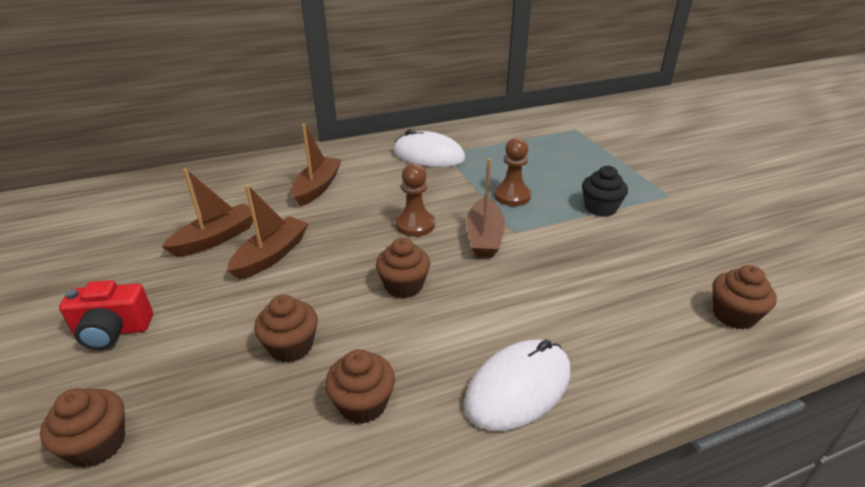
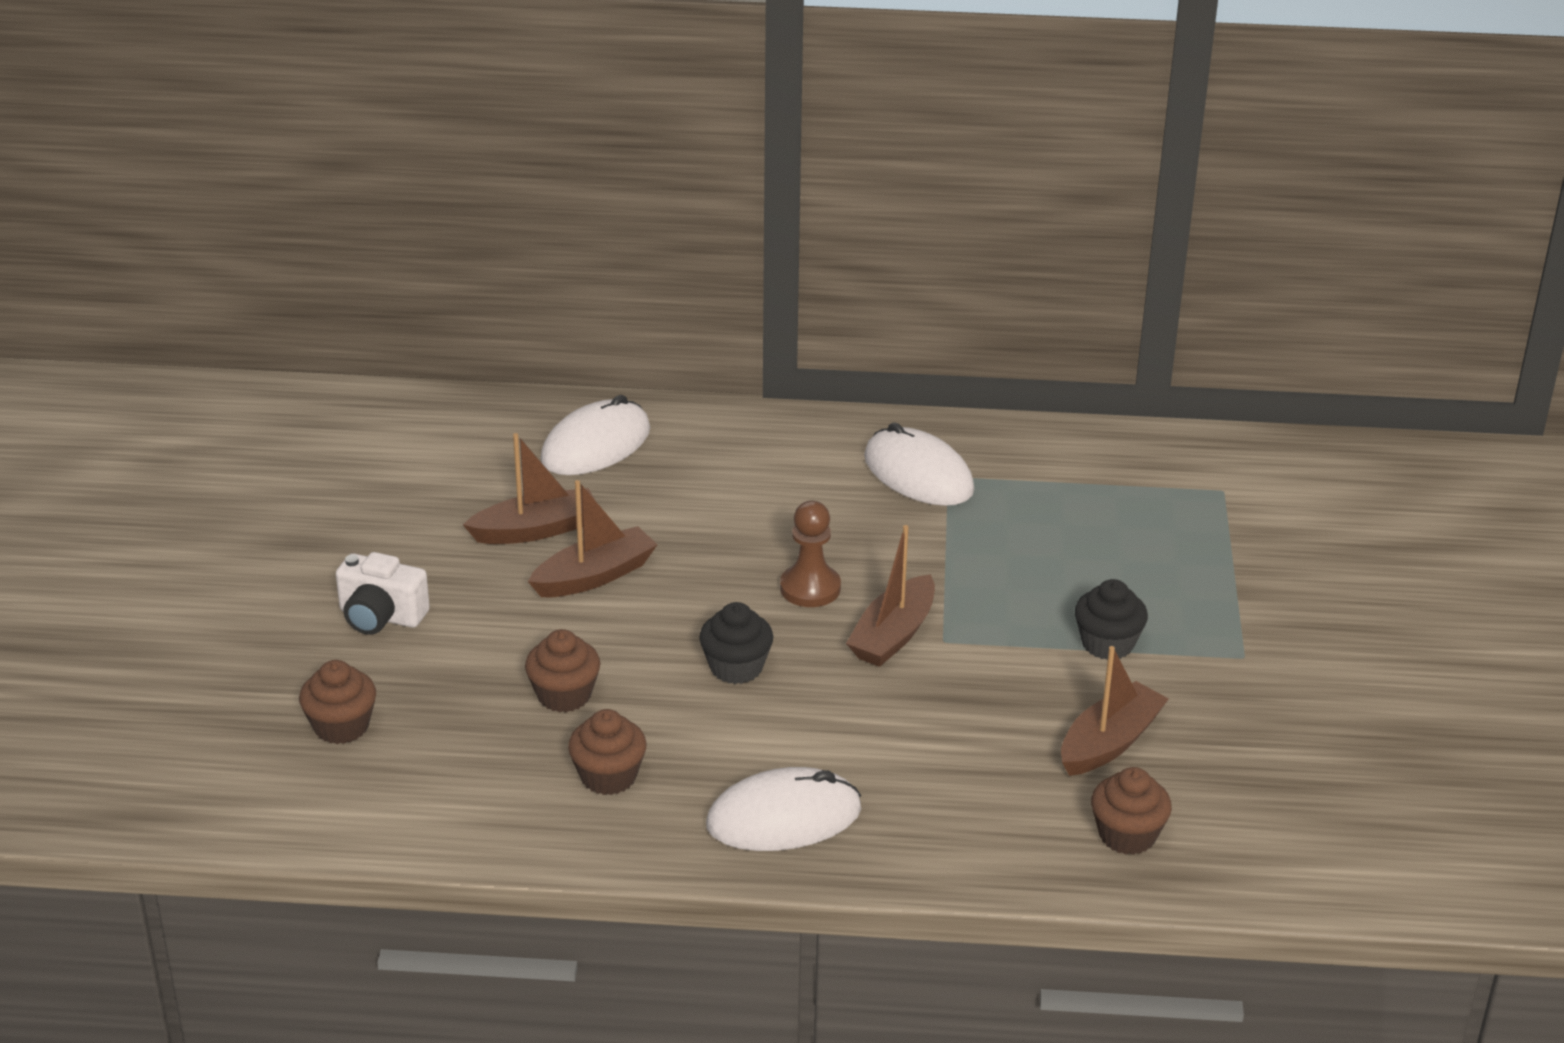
camera: 25 degrees right, 0 degrees up
red camera [59,280,153,350] -> white camera [336,552,430,635]
brown boat [291,124,342,207] -> brown boat moved to [1061,646,1169,776]
brown cupcake [376,238,430,298] -> black cupcake [699,602,773,684]
brown pawn [494,138,531,206] -> none
none -> white mouse [540,395,650,475]

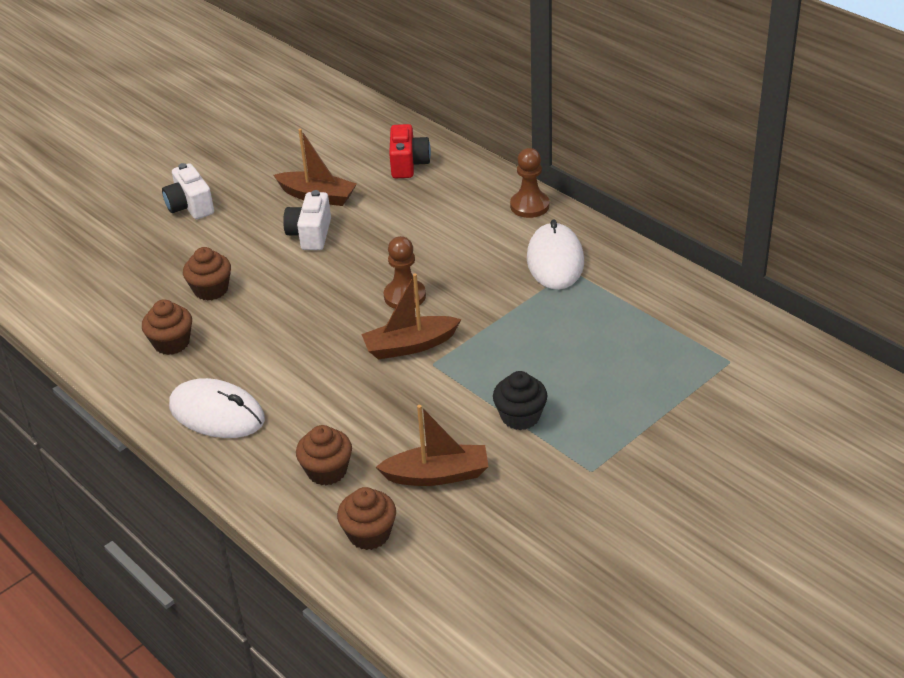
camera: 45 degrees right, 5 degrees up
brown cupcake [299,660,376,744] -> brown cupcake moved to [296,425,352,486]
brown boat [528,480,658,597] -> white camera [283,190,331,250]
white mouse [540,395,650,475] -> red camera [389,124,431,178]
black cupcake [699,602,773,684] -> none
none -> brown pawn [510,148,549,218]

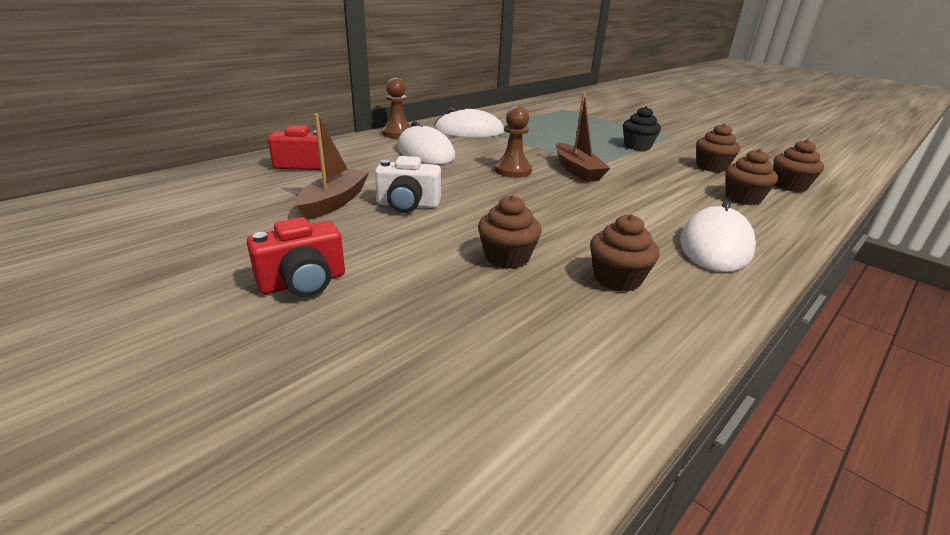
camera: 95 degrees left, 10 degrees down
white camera [162,163,214,219] -> red camera [247,217,345,297]
brown boat [376,405,489,486] -> brown cupcake [696,123,740,172]
none -> white mouse [397,121,455,165]

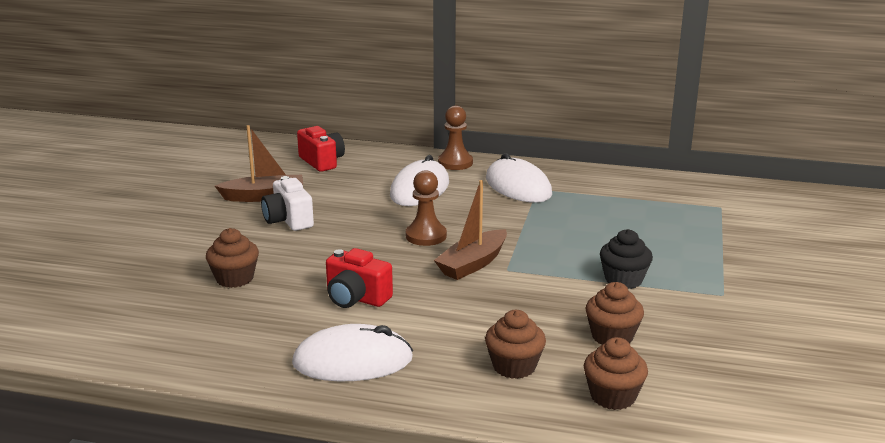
camera: 60 degrees right, 5 degrees down
red camera [247,217,345,297] -> red camera moved to [326,248,393,308]
brown cupcake [590,214,659,292] -> none

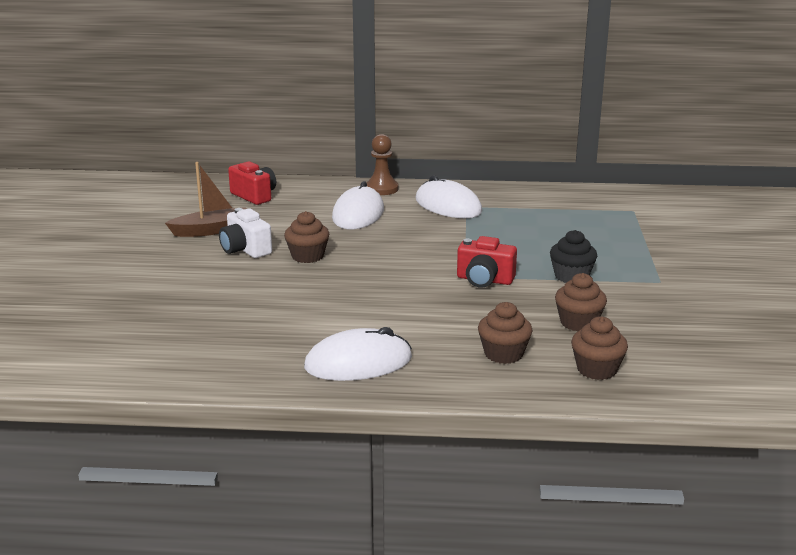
camera: 10 degrees left, 0 degrees up
brown cupcake [206,228,259,288] -> brown cupcake moved to [284,211,329,263]
red camera [326,248,393,308] -> red camera moved to [457,236,517,288]
brown pawn [406,170,447,246] -> none
brown boat [434,180,507,280] -> none

